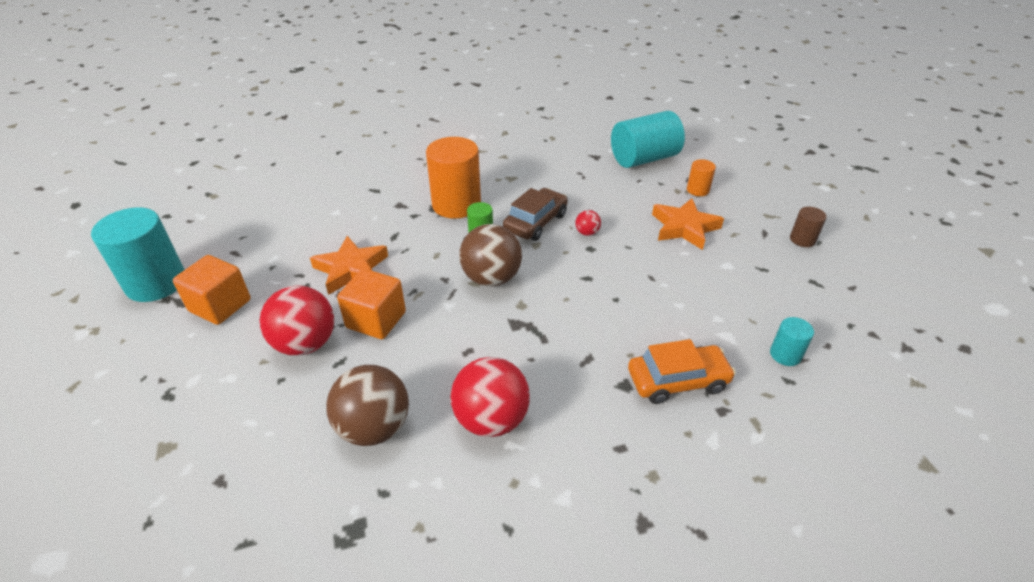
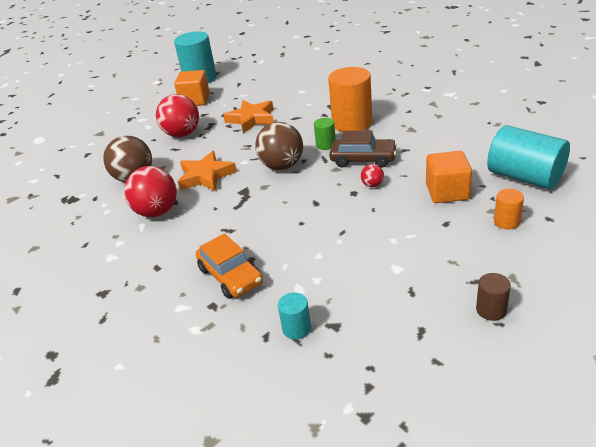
camera: 70 degrees right, 5 degrees down
orange cube [337,269,406,339] -> orange cube moved to [426,151,472,203]
orange star [652,198,724,250] -> orange star moved to [178,151,237,191]

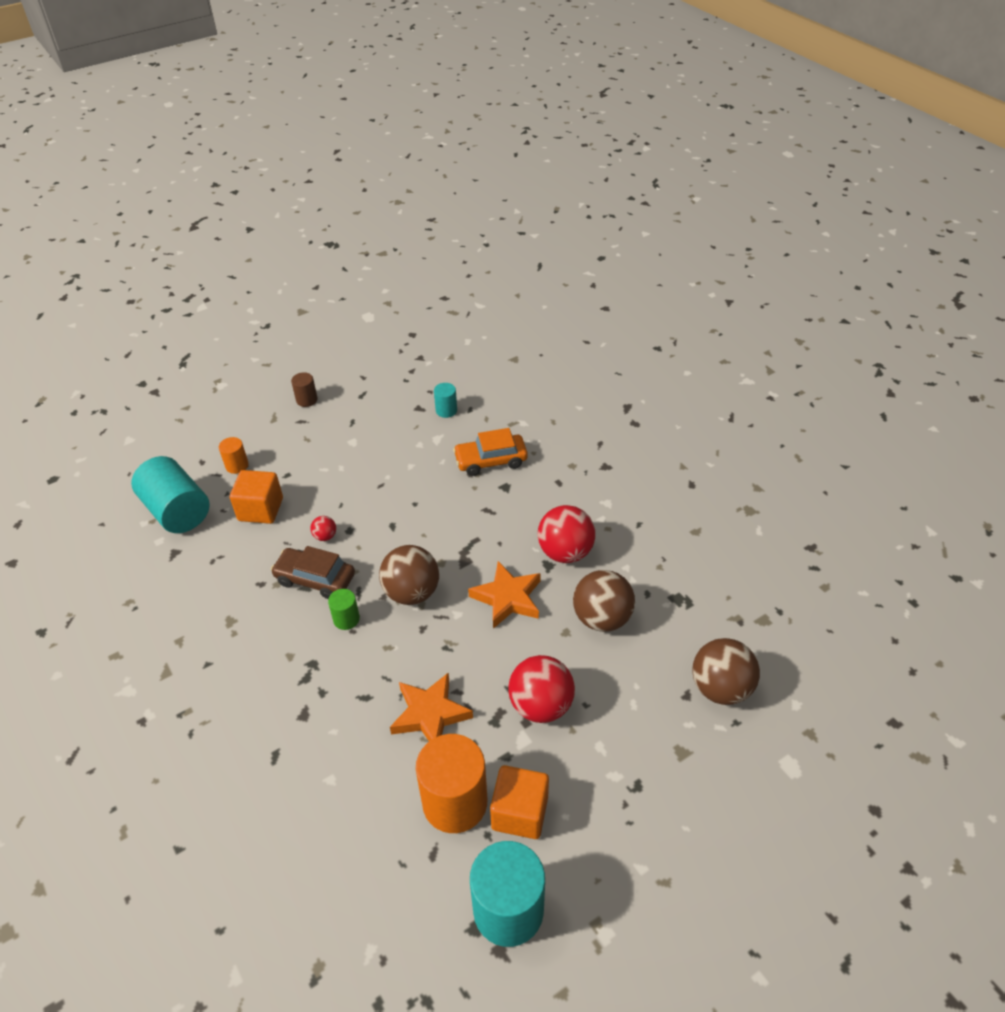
camera: 175 degrees left, 10 degrees up
orange car [196,233,263,299] -> orange car turned 75 degrees counterclockwise [453,428,528,476]
orange cylinder [328,67,372,132] -> orange cylinder moved to [416,734,487,833]
none -> brown ball [692,638,760,705]

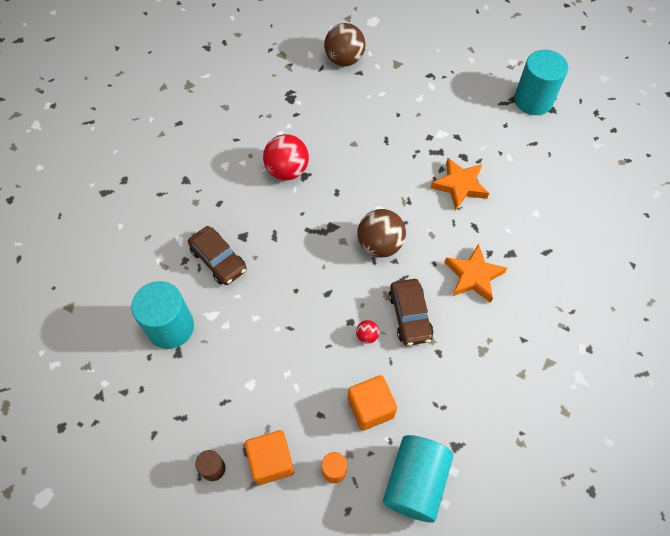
camera: 120 degrees left, 15 degrees up
green cylinder [328,589,360,630] -> none
orange cylinder [416,734,487,833] -> none
turquoise cylinder [434,383,457,418] -> turquoise cylinder [131,281,194,349], size x2.11
orange car [453,428,528,476] -> brown car [188,226,247,285]
orange star [468,561,541,629] -> orange star moved to [445,244,507,303]
orange cube [490,765,549,839] -> orange cube moved to [245,430,294,485]
red ball [508,655,575,723] -> none
brown ball [573,570,635,632] -> none

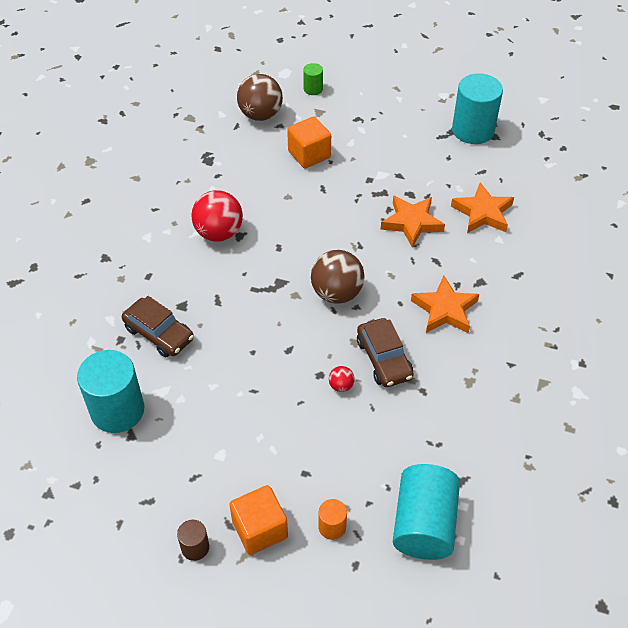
camera: 10 degrees left, 10 degrees down
orange cube [348,375,397,431] -> orange cube moved to [287,116,331,168]
none -> green cylinder [303,63,323,95]
none -> orange star [451,182,514,233]

